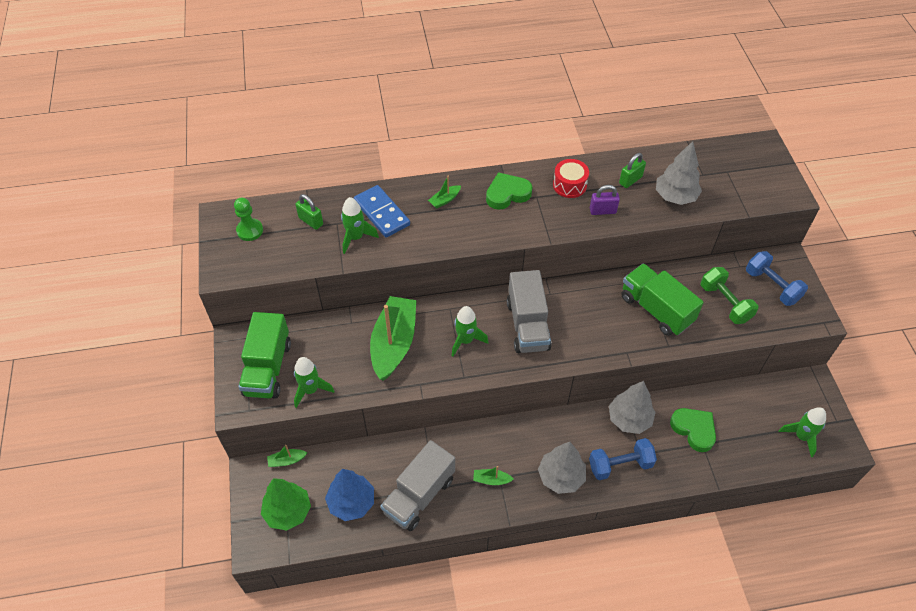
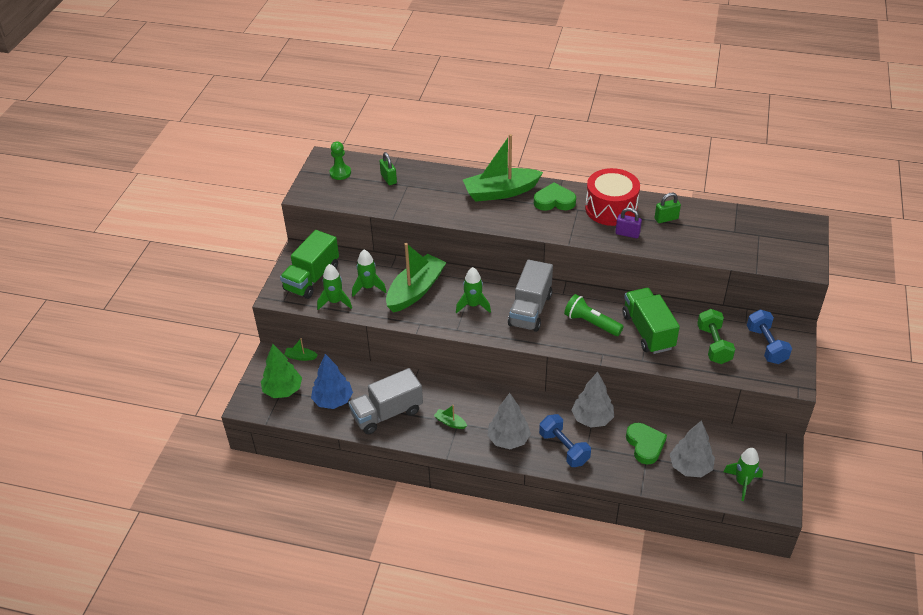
camera: 25 degrees right, 10 degrees down
green rocket [341,197,379,254] -> green rocket moved to [352,250,386,296]
blue domino [354,185,410,238] -> none
green boat [428,176,461,209] -> green boat [463,134,543,202], size x2.45
red drum [553,159,589,198] -> red drum [585,168,640,226], size x1.70
blue dumbbell [589,438,657,480] -> blue dumbbell turned 45 degrees clockwise [539,414,591,467]
grey tree [656,141,702,205] -> grey tree moved to [670,420,715,477]
none -> green flashlight [564,294,624,336]

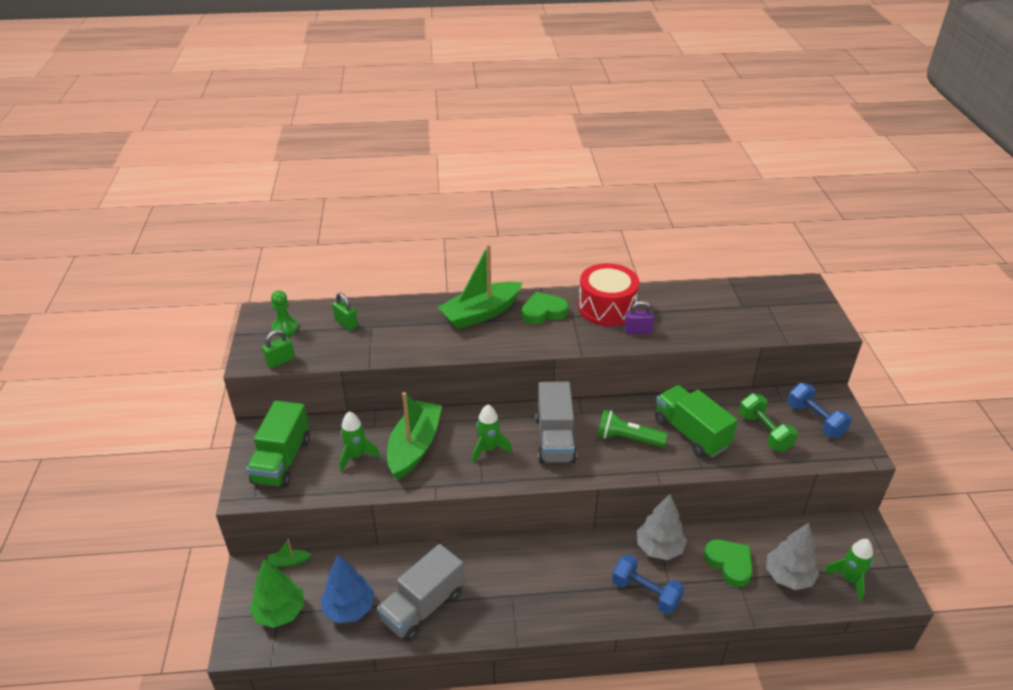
camera: 20 degrees left, 5 degrees down
green rocket [317,264,352,310] -> none
green boat [434,405,467,429] -> none
grey tree [487,393,531,449] -> none
green padlock [655,193,681,223] -> green padlock moved to [262,330,295,368]

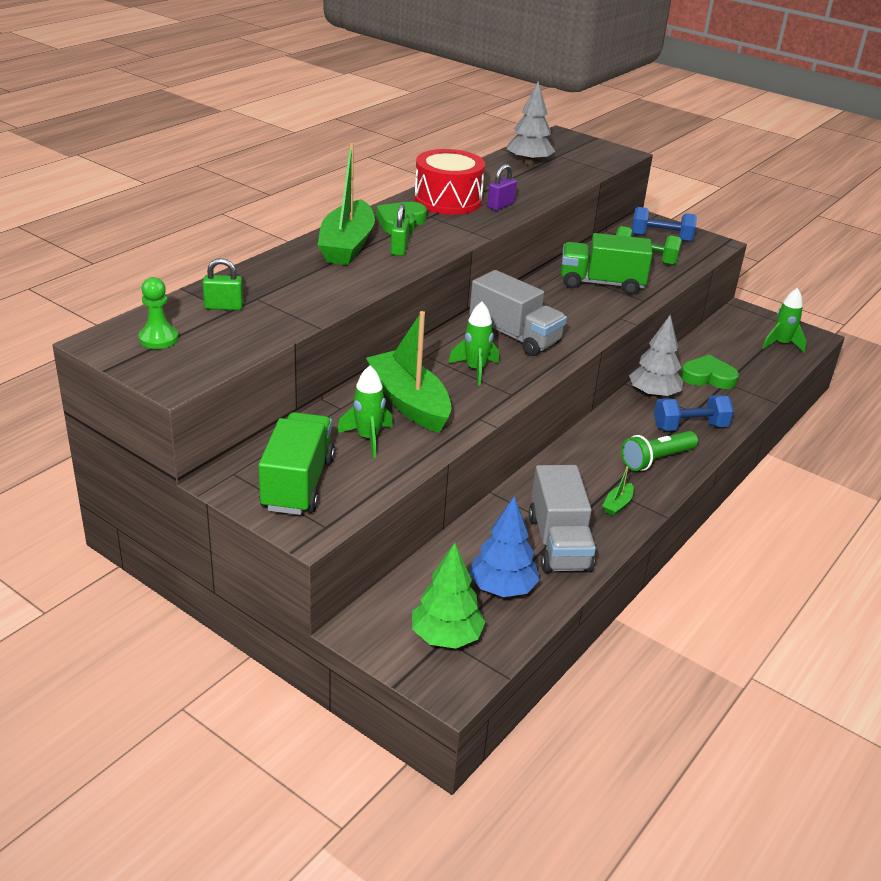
camera: 50 degrees left, 5 degrees down
green truck [246,401,310,488] -> green truck turned 135 degrees counterclockwise [258,412,335,515]
green padlock [262,330,295,368] -> green padlock moved to [391,204,410,256]
green boat [268,539,311,567] -> green boat moved to [602,466,634,516]
green flashlight [597,410,668,447] -> green flashlight moved to [621,431,698,471]
grey tree [766,522,819,590] -> grey tree moved to [507,81,555,165]

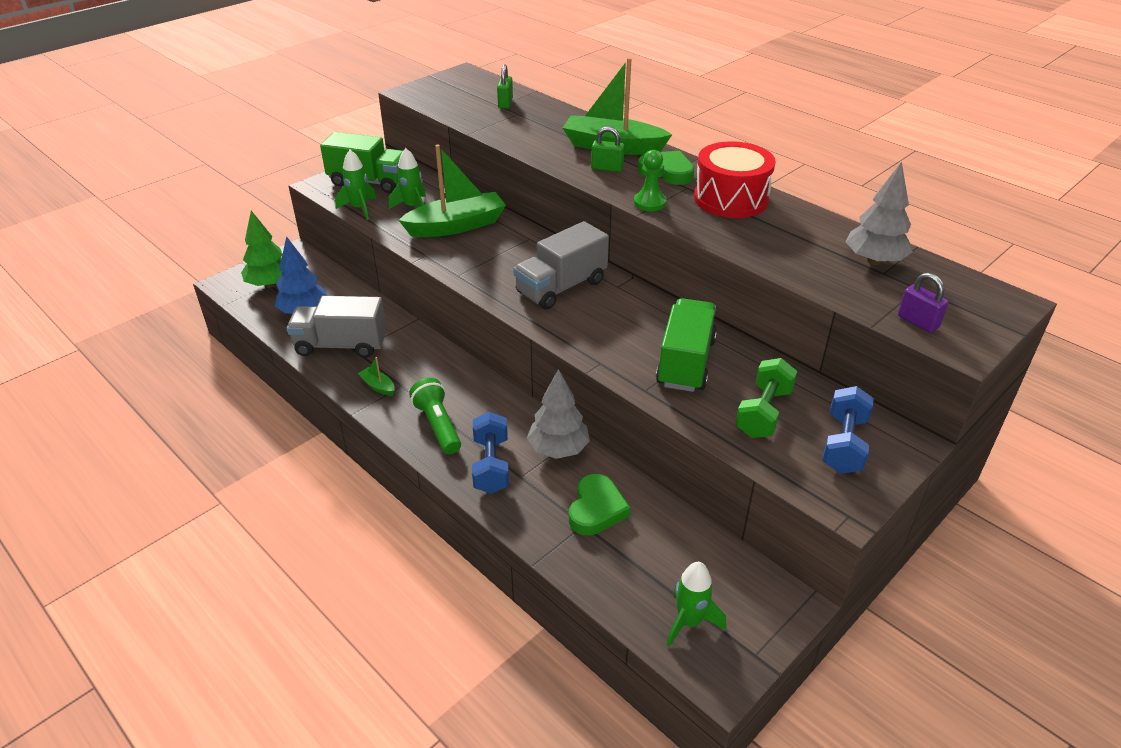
camera: 100 degrees right, 5 degrees up
green pawn [138,277,179,349] -> green pawn moved to [634,150,667,211]
green rocket [449,302,499,386] -> green rocket moved to [335,150,377,220]
purple padlock [487,164,517,211] -> purple padlock moved to [898,273,948,333]

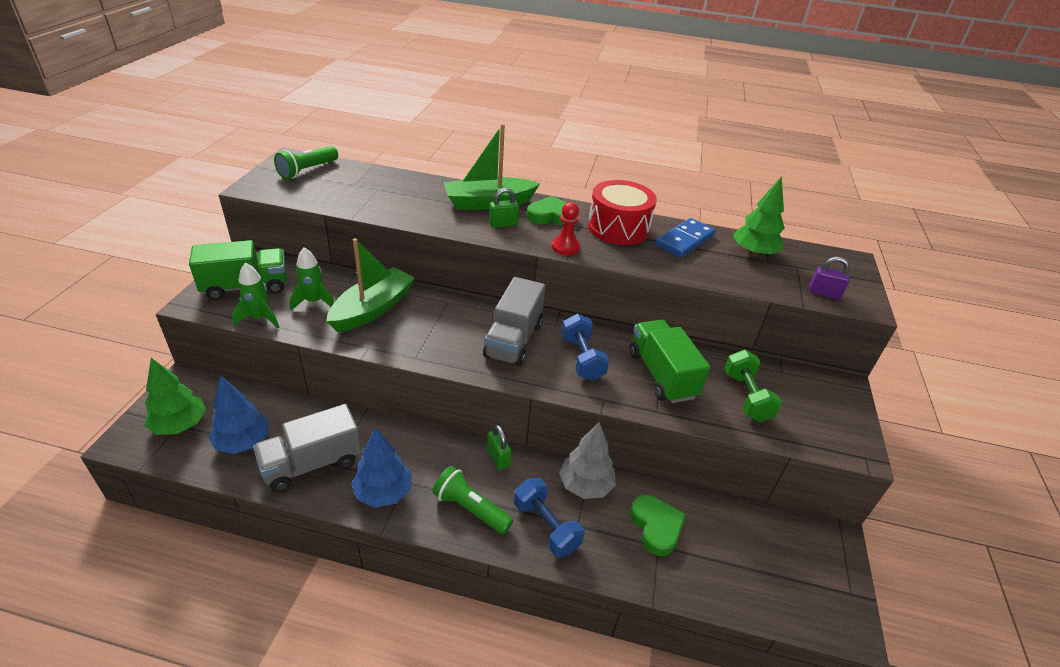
camera: 35 degrees left, 0 degrees up
green boat [358,357,395,396] -> blue tree [351,427,412,508]
green padlock [497,64,513,109] -> green padlock moved to [487,425,512,470]
green pawn [634,150,667,211] -> red pawn [552,202,580,255]
green rocket [667,562,726,647] -> none
blue dumbbell [822,386,874,474] -> blue dumbbell moved to [561,314,609,381]
grey tree [845,162,913,265] -> green tree [733,176,785,257]
none -> green flashlight [274,146,338,179]
none -> blue domino [655,218,716,258]

